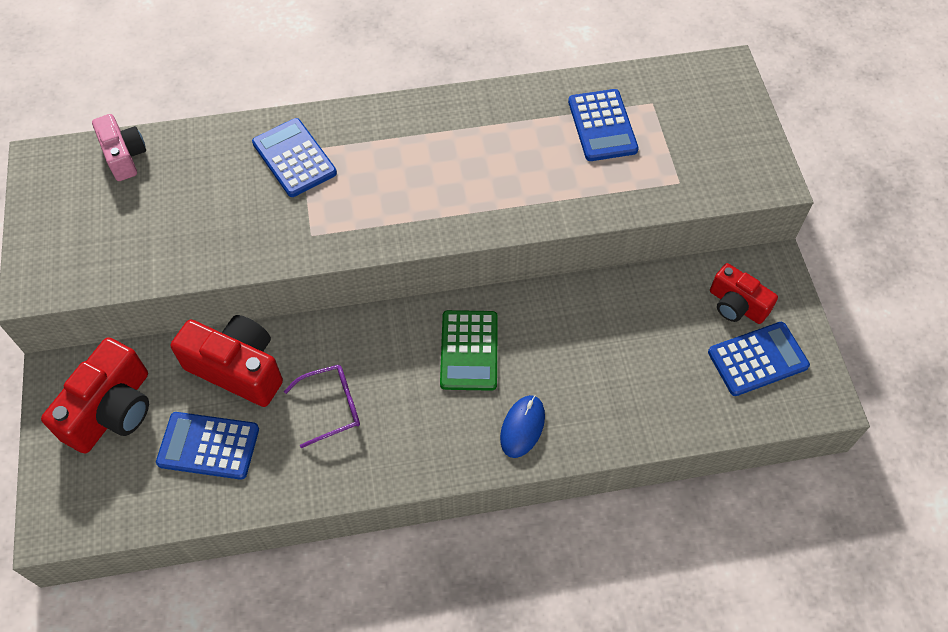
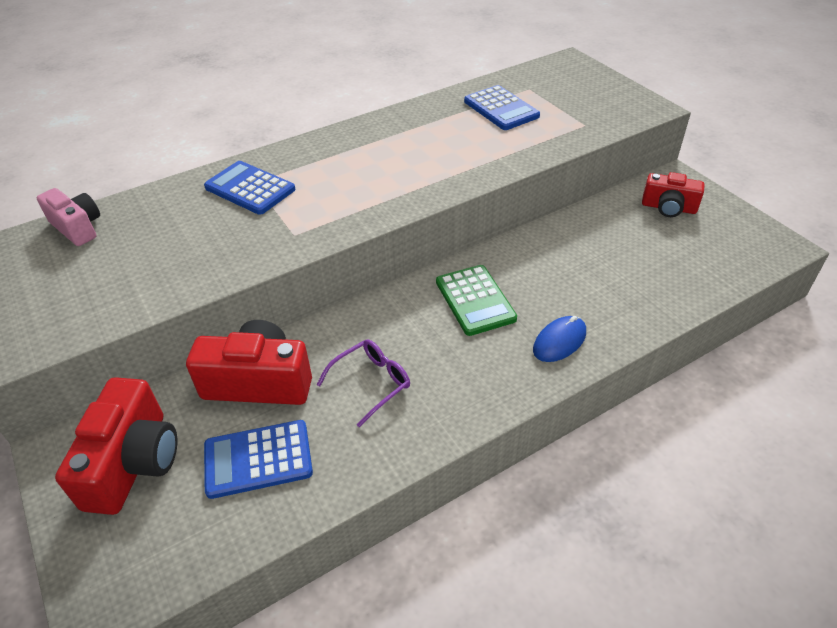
camera: 20 degrees left, 15 degrees down
blue mouse [500,395,545,458] -> blue mouse turned 45 degrees clockwise [533,316,586,362]
blue calculator [708,322,810,396] -> none

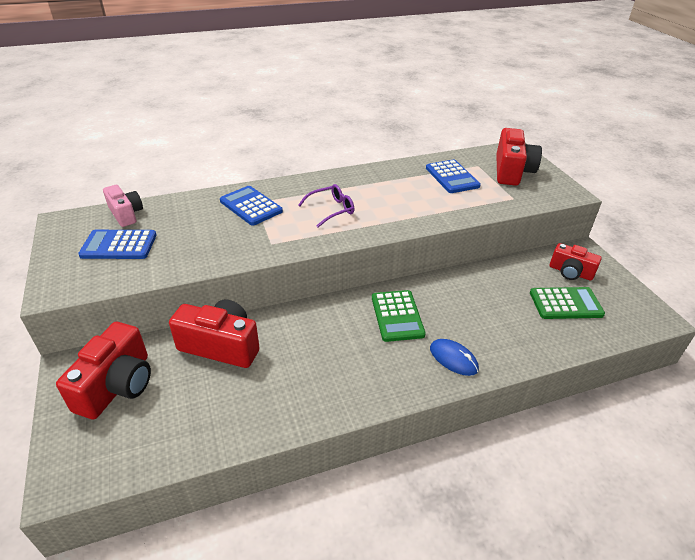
camera: 10 degrees right, 5 degrees down
blue calculator [204,420,313,499] -> blue calculator moved to [78,230,157,259]
purple glasses [317,339,410,427] -> purple glasses moved to [298,184,354,227]
blue mouse [533,316,586,362] -> blue mouse turned 75 degrees clockwise [430,339,479,376]
none -> red camera [496,128,542,186]
none -> green calculator [530,287,605,319]

